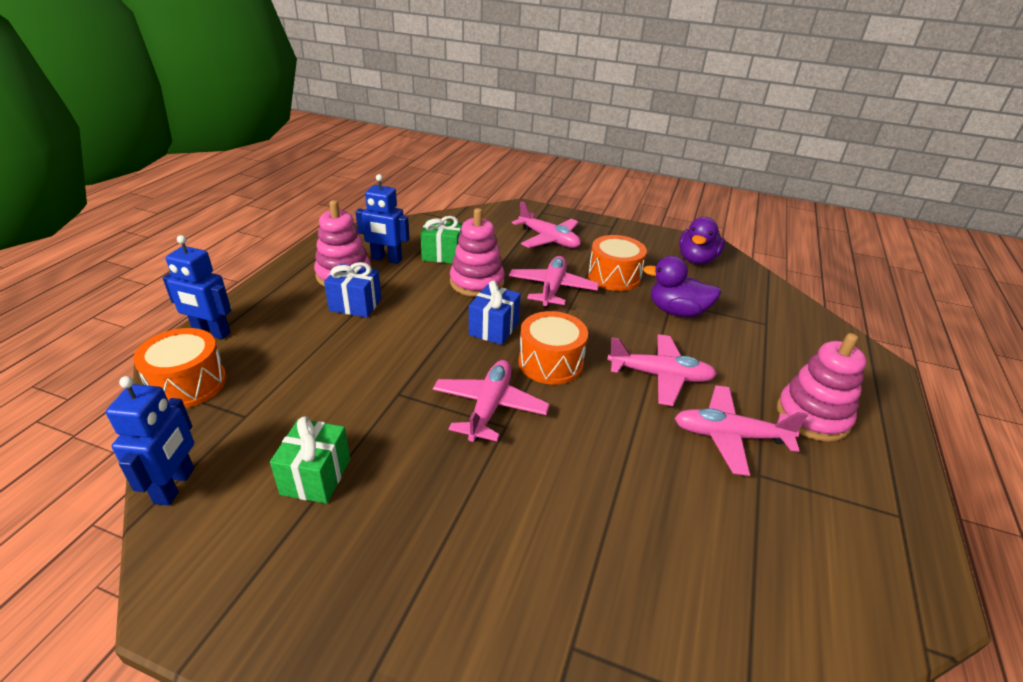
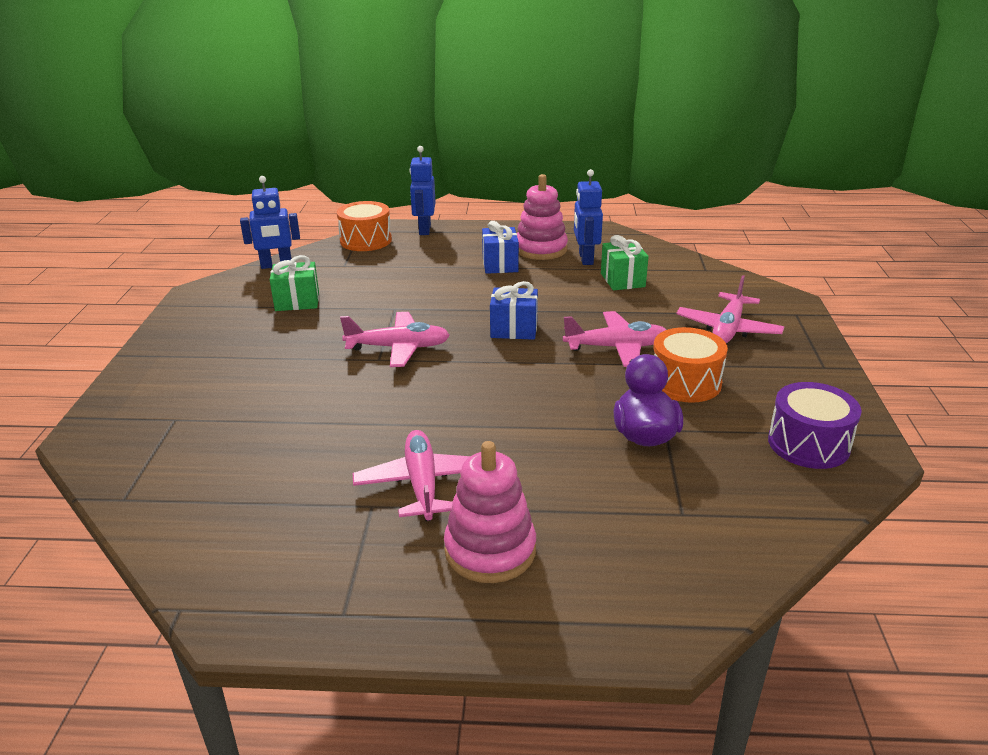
camera: 75 degrees right, 5 degrees down
pink stacking toy [450,208,505,297] -> none
orange drum [518,311,588,385] -> none
pink plane [607,334,717,406] -> none
purple duck [679,217,725,264] -> purple drum [768,382,862,469]

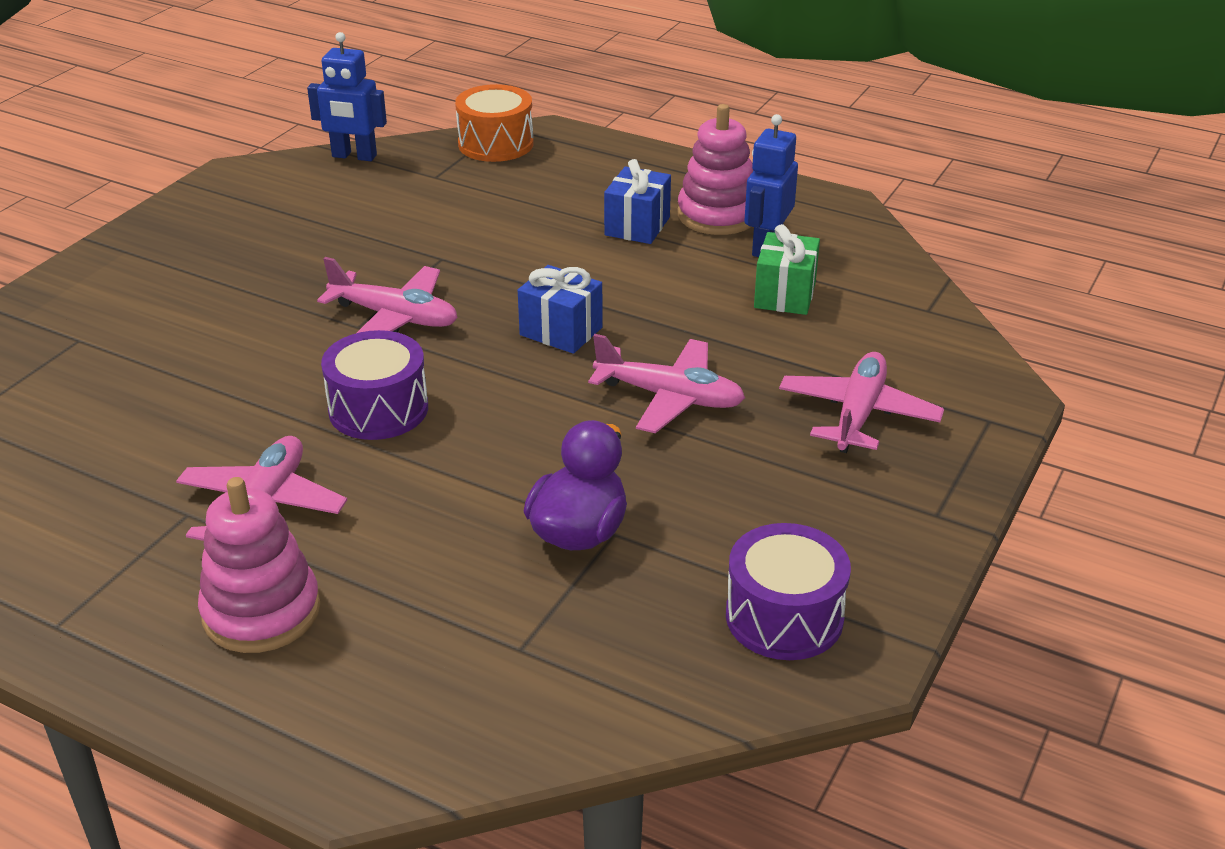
camera: 25 degrees right, 5 degrees up
green gift [270,255,319,311] -> none
blue robot [409,146,436,235] -> none
orange drum [653,327,728,403] -> none
pink plane [676,275,784,343] -> pink plane turned 150 degrees clockwise [779,352,944,453]
none -> purple drum [321,330,428,440]

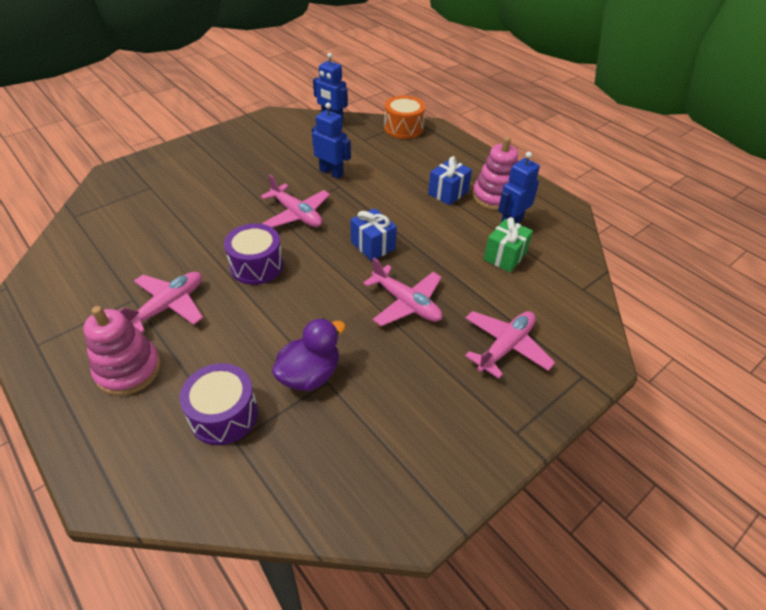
camera: 20 degrees right, 10 degrees up
purple drum [726,523,851,660] -> purple drum moved to [179,363,258,445]
none -> blue robot [312,103,351,179]

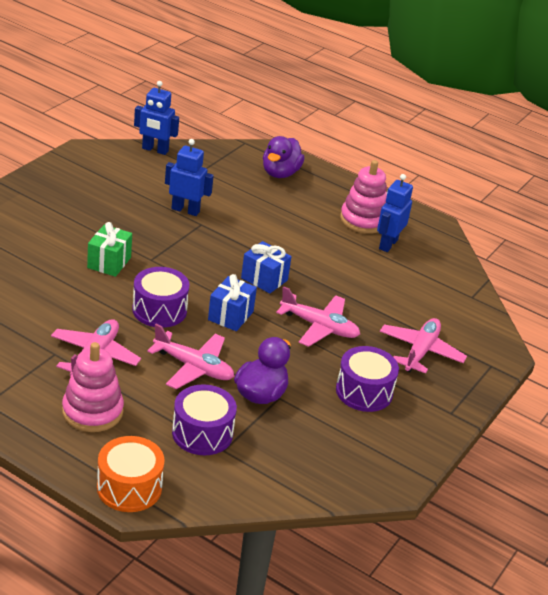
camera: 20 degrees left, 10 degrees down
pink plane [261,175,330,228] -> pink plane moved to [147,324,234,389]
orange drum [384,96,425,139] -> orange drum moved to [97,436,165,512]
blue gift [428,156,472,205] -> blue gift moved to [208,274,257,331]
green gift [483,217,533,272] -> green gift moved to [87,222,132,277]
none -> purple duck [263,136,305,178]
none -> purple drum [336,346,399,412]

